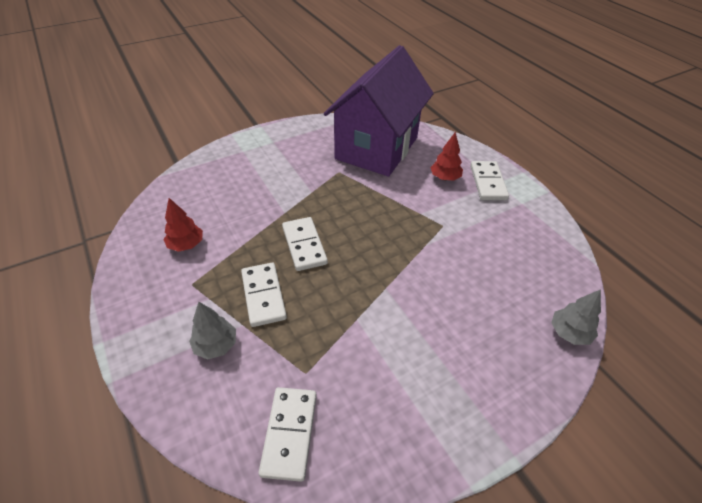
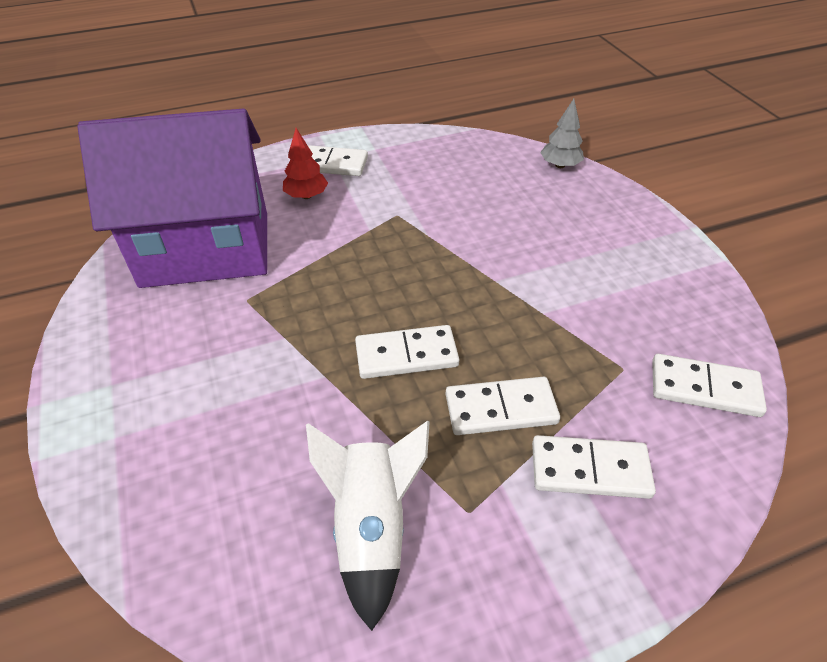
camera: 80 degrees left, 0 degrees up
red tree [163,198,203,252] -> white rocket [306,421,430,631]
grey tree [189,302,236,360] -> white domino [532,435,656,499]
purple house [324,45,434,177] -> purple house turned 45 degrees counterclockwise [77,109,267,288]

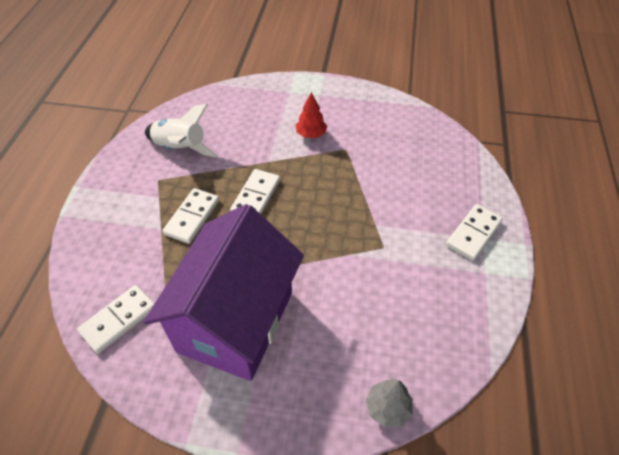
camera: 120 degrees right, 5 degrees up
purple house [77,109,267,288] -> purple house moved to [144,204,304,381]
red tree [283,128,328,199] -> red tree moved to [296,92,327,138]
white domino [532,435,656,499] -> none

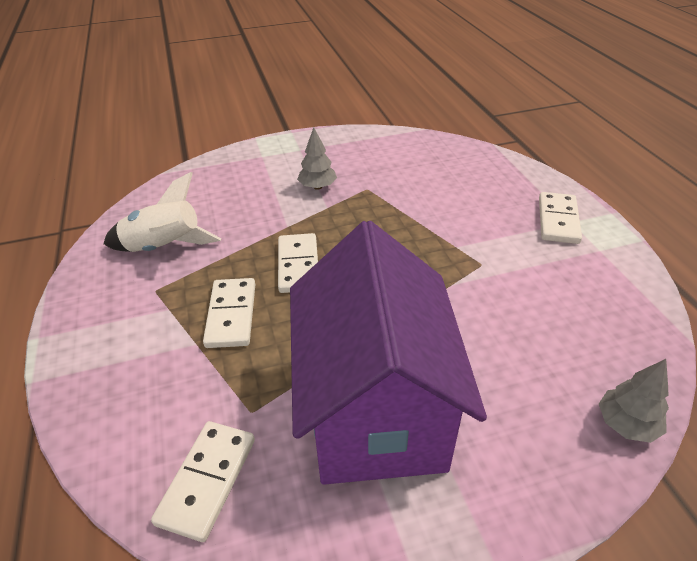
camera: 25 degrees left, 10 degrees down
red tree [296,92,327,138] -> grey tree [297,127,337,190]

